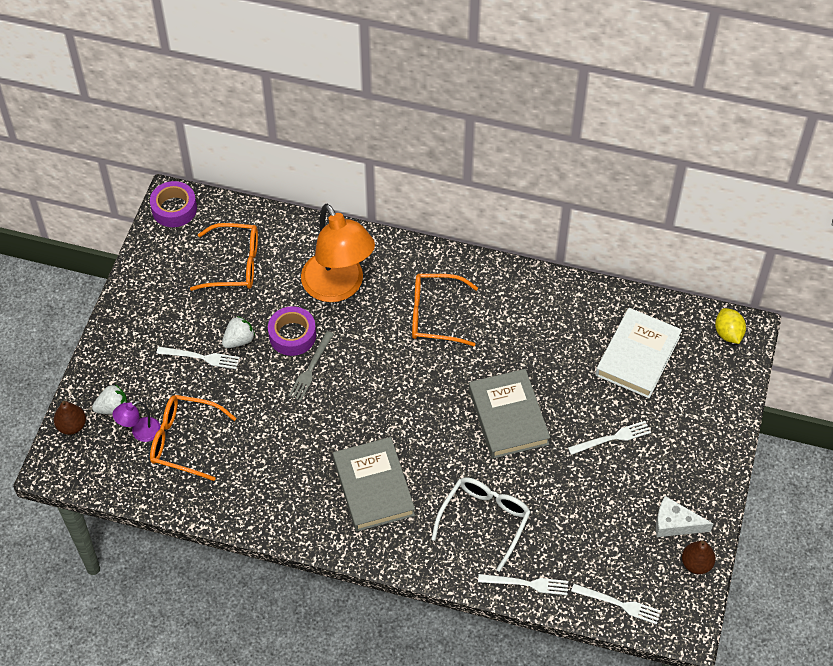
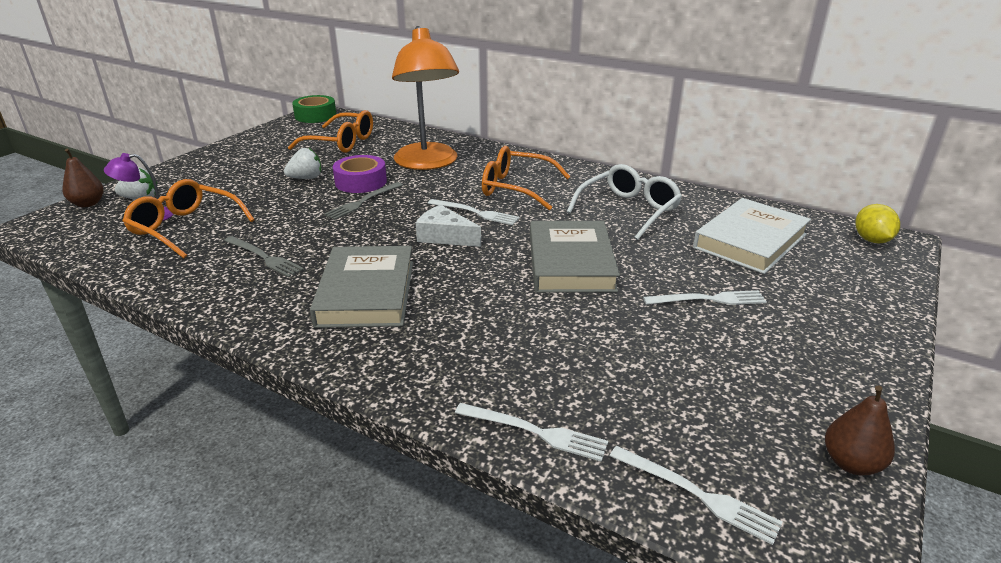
camera: 15 degrees right, 25 degrees down
purple tape [150,181,197,227] -> green tape [292,95,336,123]
white fork [156,347,240,369] -> white fork moved to [428,199,520,225]
white glasses [431,477,531,572] -> white glasses moved to [567,164,682,240]
white cheese [656,496,713,537] -> white cheese moved to [416,205,481,247]
none -> grey fork [224,236,304,278]

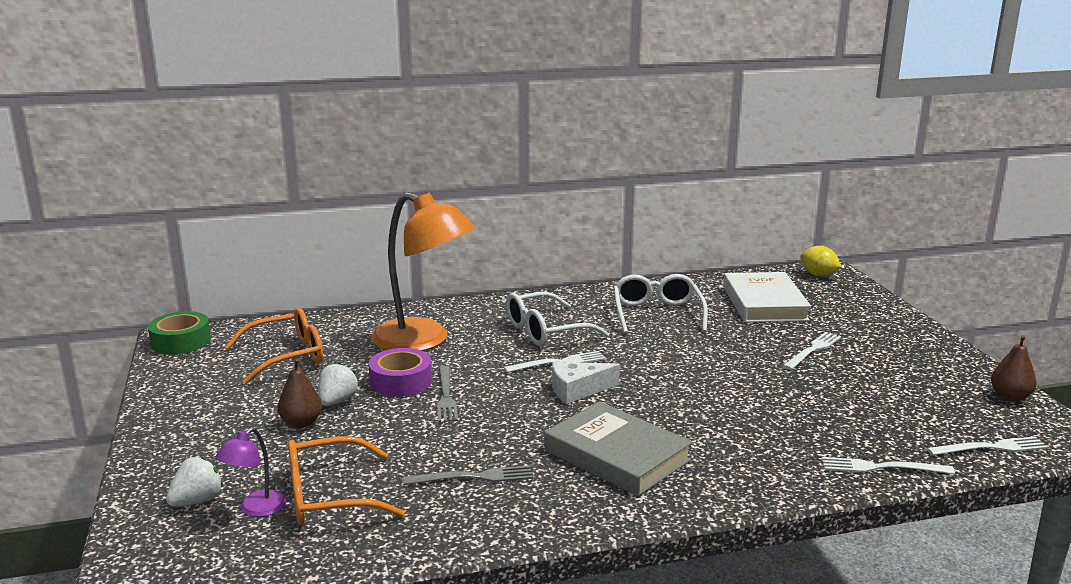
camera: 45 degrees left, 10 degrees down
brown pear [63,149,104,207] -> brown pear moved to [278,359,322,428]
white fork [455,403,608,462] -> white fork turned 150 degrees counterclockwise [822,457,955,474]
orange glasses [482,146,571,210] -> white glasses [506,292,609,346]
grey book [530,221,620,293] -> none

